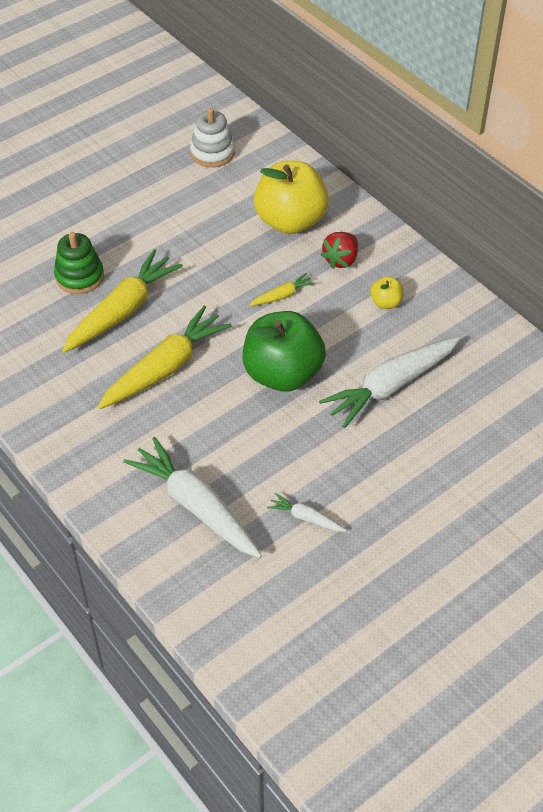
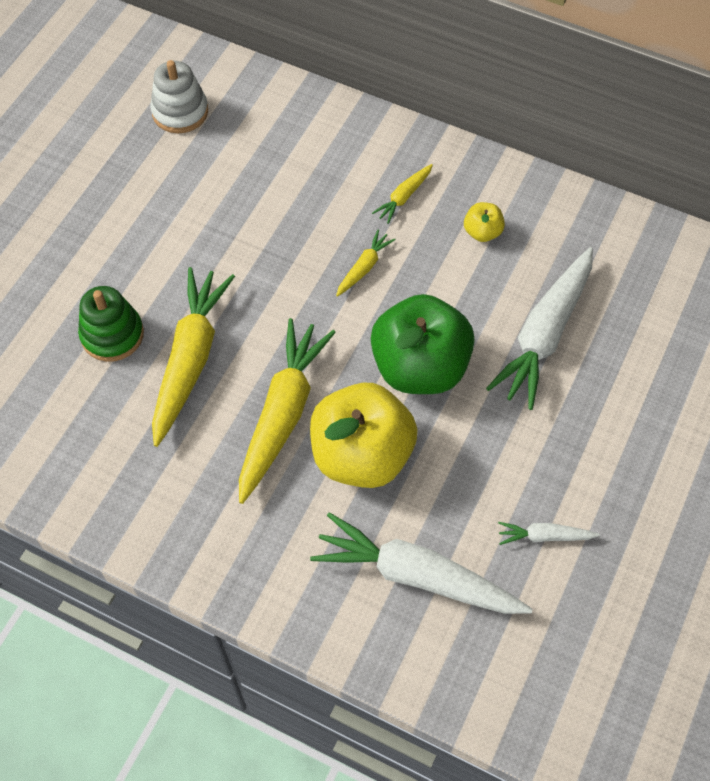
camera: 25 degrees left, 10 degrees up
yellow apple [254,161,329,234] -> yellow apple moved to [310,383,418,488]
red strawberry [321,232,358,269] -> yellow carrot [372,164,433,224]

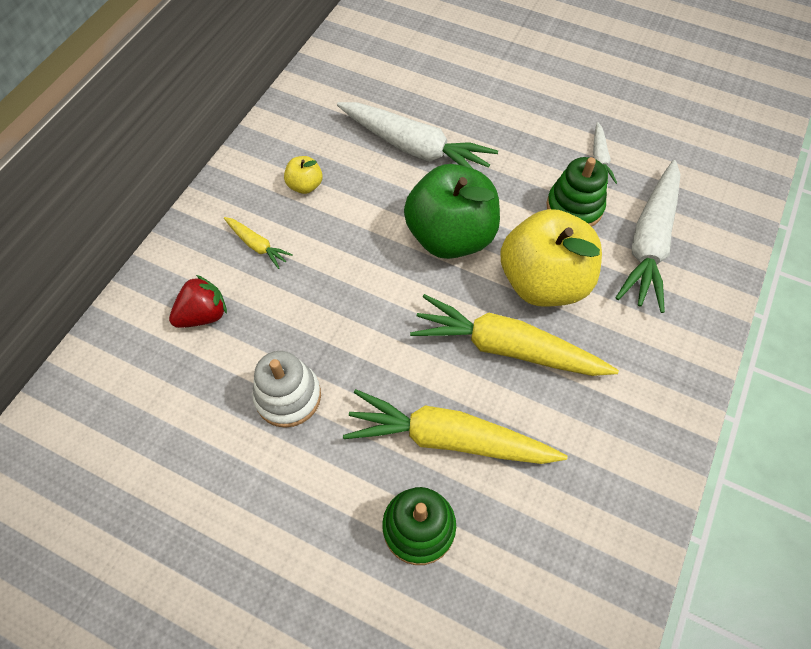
camera: 90 degrees left, 0 degrees up
white stacking toy [150,60,208,133] -> white stacking toy moved to [252,351,321,428]
yellow carrot [336,230,396,297] -> none
none -> red strawberry [169,275,227,328]
none -> green stacking toy [546,157,607,227]

